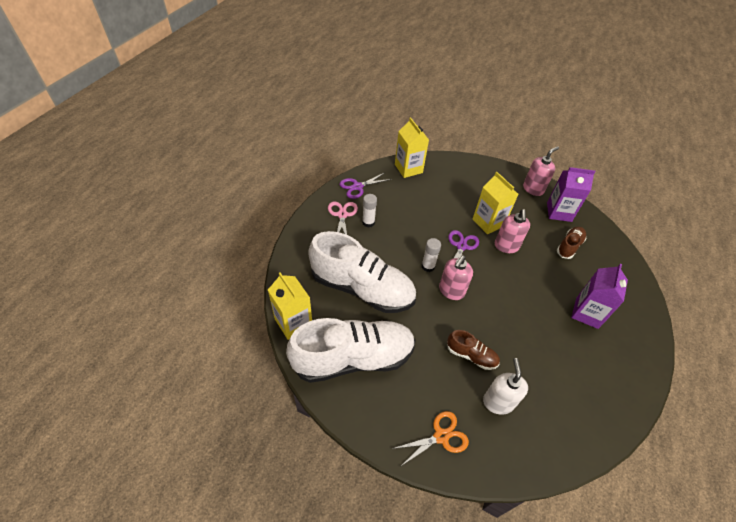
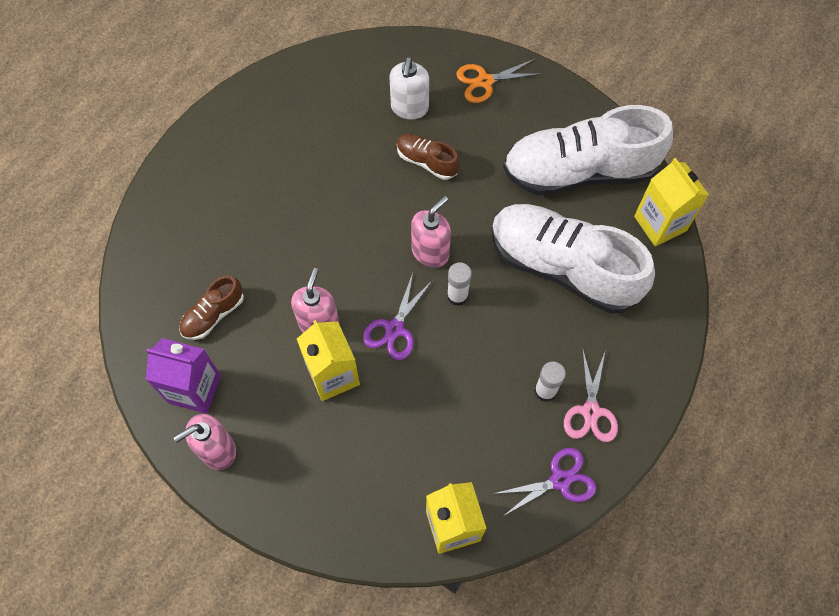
camera: 170 degrees left, 15 degrees up
purple carton [571,264,628,329] -> none

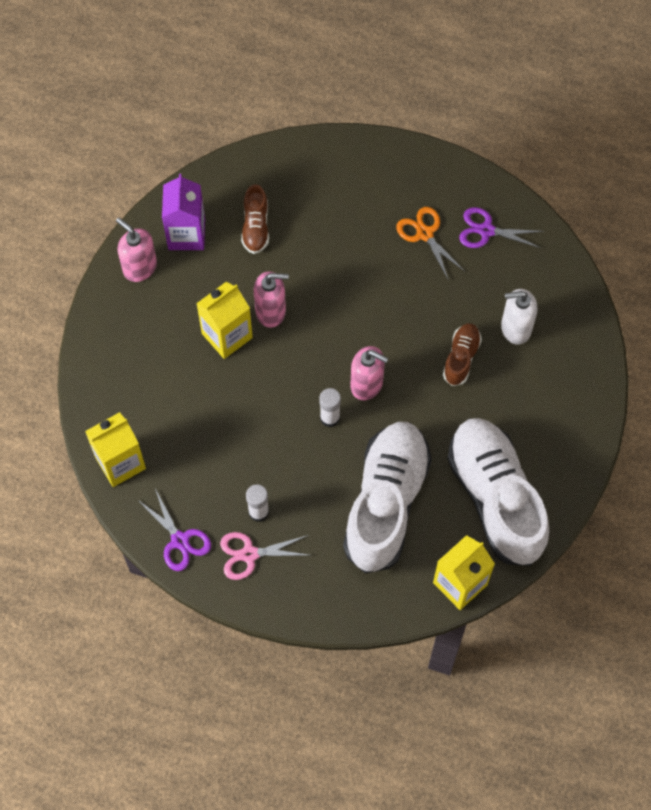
camera: 75 degrees right, 0 degrees up
brown shoe [179,276,244,340] -> brown shoe turned 120 degrees counterclockwise [241,184,269,254]
purple scissors [363,273,433,360] -> purple scissors moved to [459,207,544,248]
orange scissors [456,59,543,103] -> orange scissors moved to [396,207,465,281]

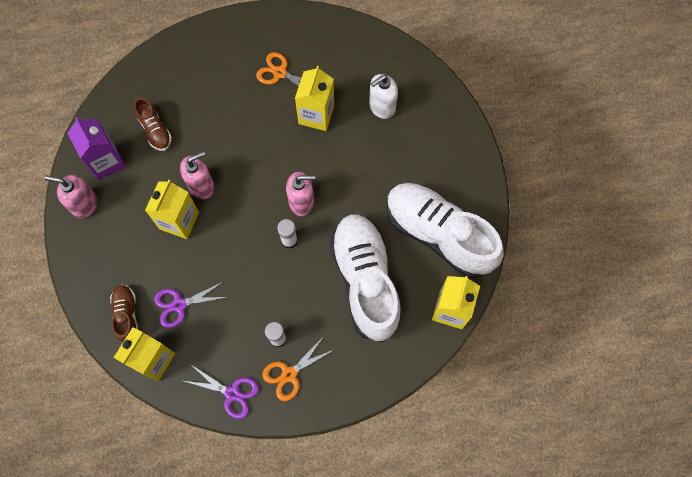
camera: 30 degrees left, 5 degrees up
pink scissors [220,532,309,580] -> orange scissors [262,336,333,401]
brown shoe [443,323,482,386] -> brown shoe moved to [110,285,138,342]
purple scissors [459,207,544,248] -> purple scissors moved to [154,281,227,328]
none -> yellow carton [295,66,334,131]

